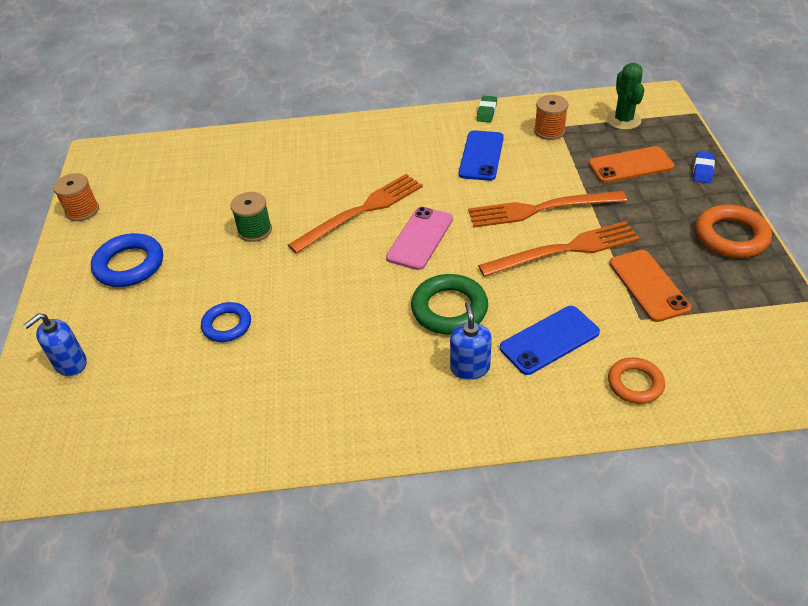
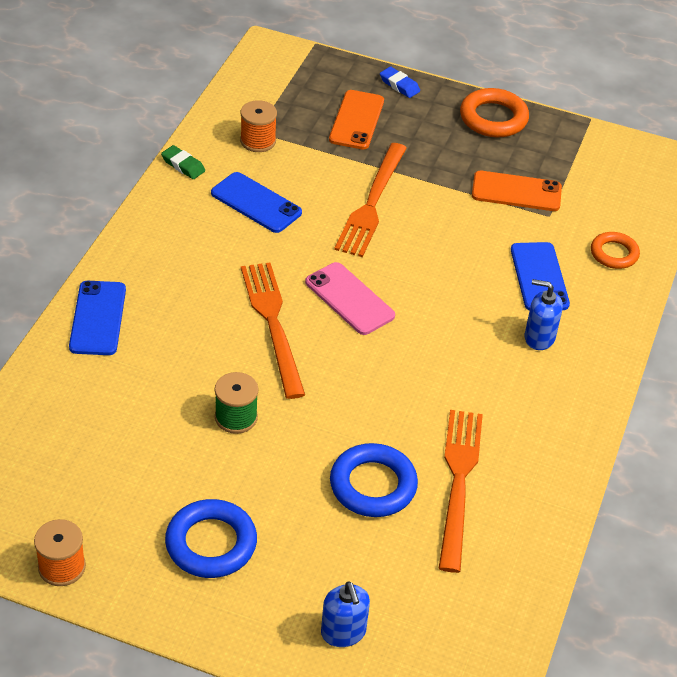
camera: 70 degrees left, 0 degrees up
blue ring [201,302,251,342] -> blue ring [330,443,418,517], size x1.53
green ring [411,274,488,335] -> none
orange fork [478,221,640,277] -> orange fork moved to [438,410,483,573]
green cactus [606,63,644,130] -> none
none -> blue phone [69,281,126,355]

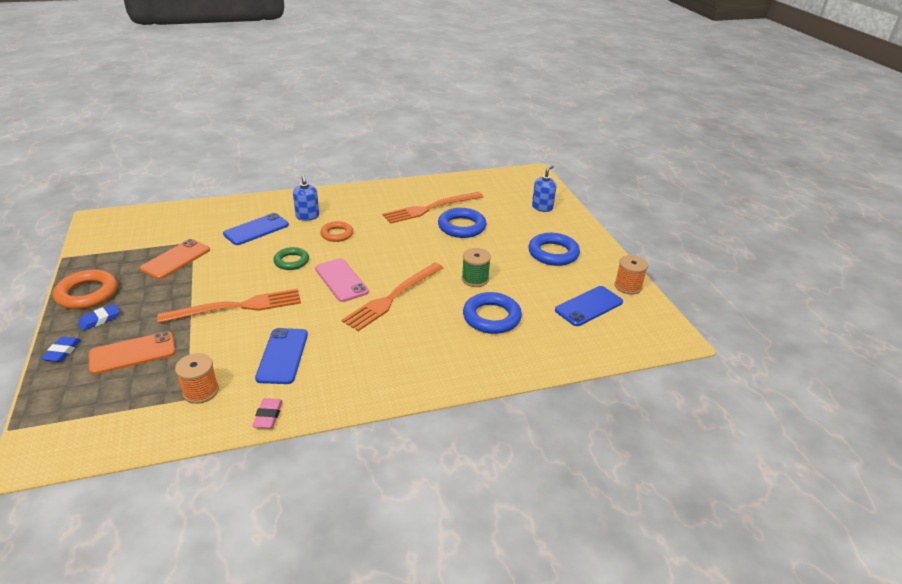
camera: 125 degrees left, 10 degrees down
blue phone [69,281,126,355] -> blue phone moved to [555,286,623,326]
green eraser [161,145,205,179] -> pink eraser [252,398,283,429]
pink phone [305,262,395,335] -> pink phone turned 45 degrees counterclockwise [315,258,369,302]
orange phone [472,171,562,211] -> orange phone turned 60 degrees clockwise [140,239,210,279]
orange ring [591,232,640,269] -> orange ring moved to [320,221,353,242]
none -> blue eraser [78,304,120,331]
none -> green ring [273,247,309,270]
none -> blue ring [463,292,522,334]

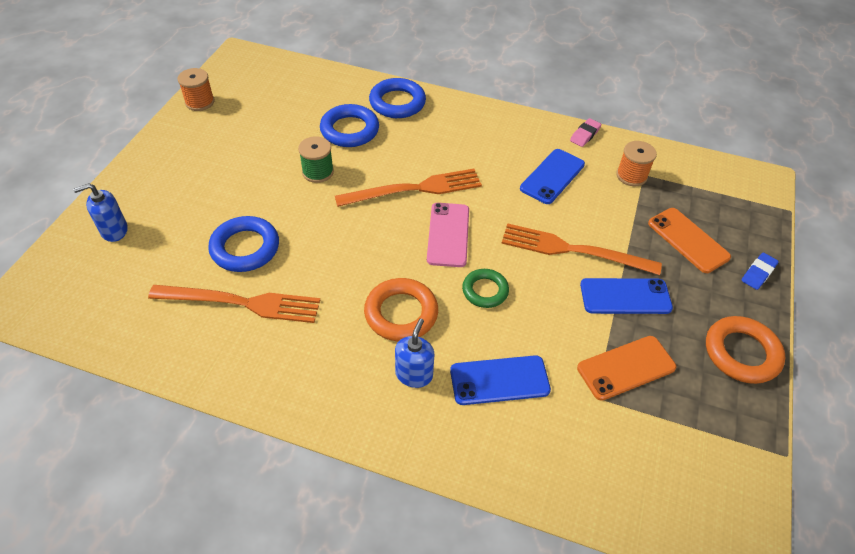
camera: 145 degrees left, 15 degrees up
blue eraser [78,304,120,331] -> none
orange phone [89,331,176,375] -> orange phone turned 45 degrees clockwise [648,208,731,273]
orange ring [320,221,353,242] -> orange ring [364,278,438,341], size x1.53
blue ring [529,233,580,266] -> blue ring moved to [369,78,426,118]
blue phone [555,286,623,326] -> blue phone moved to [580,278,673,314]

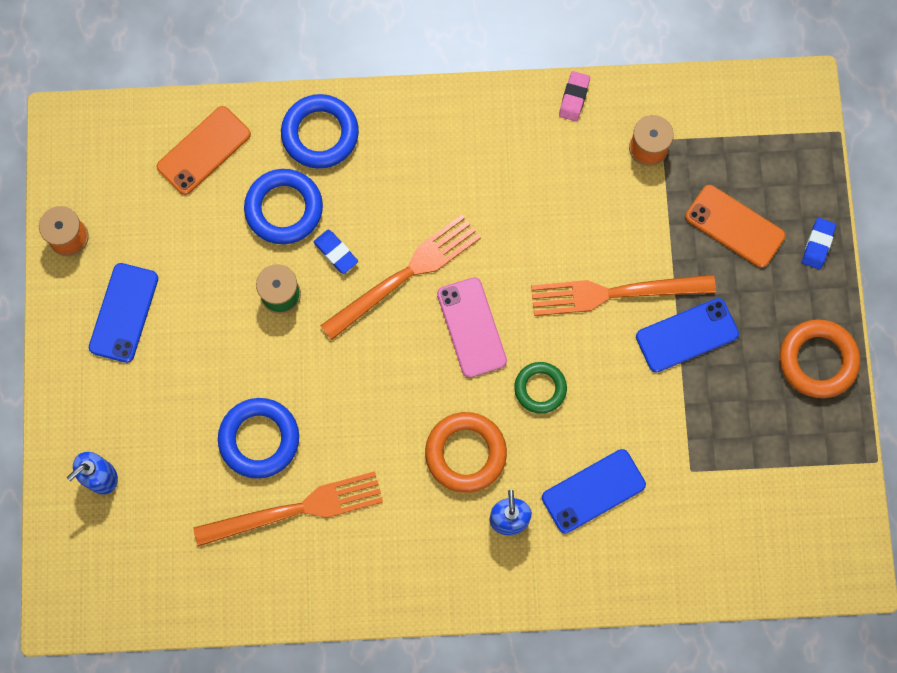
camera: 20 degrees left, 25 degrees up
blue phone [520,149,585,204] -> blue phone moved to [89,263,158,363]
orange phone [577,336,676,401] -> orange phone moved to [157,106,251,195]
none -> blue eraser [313,230,358,274]

